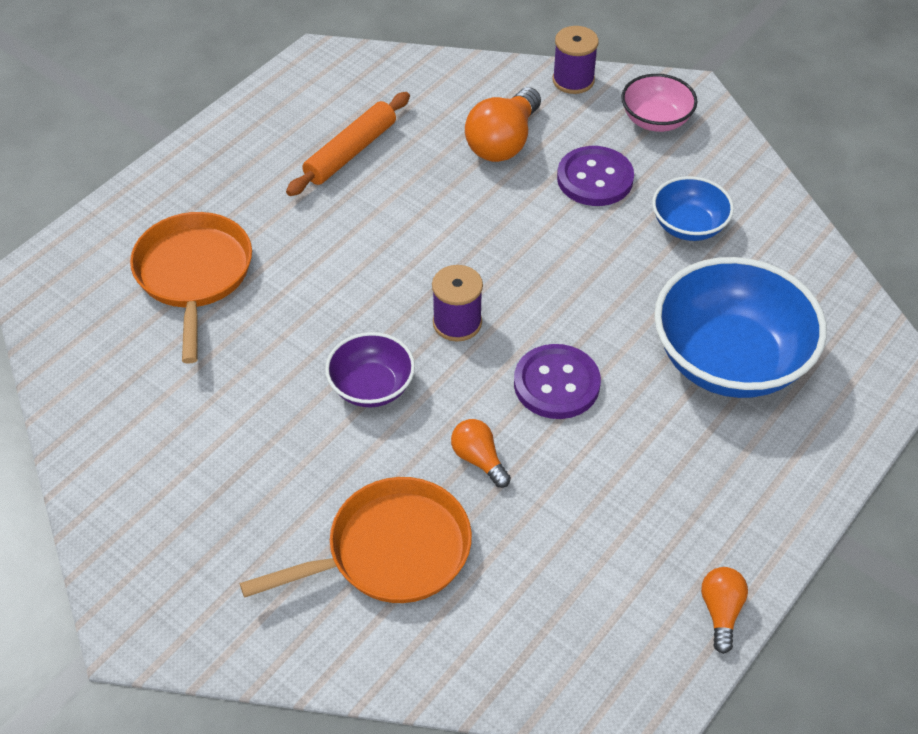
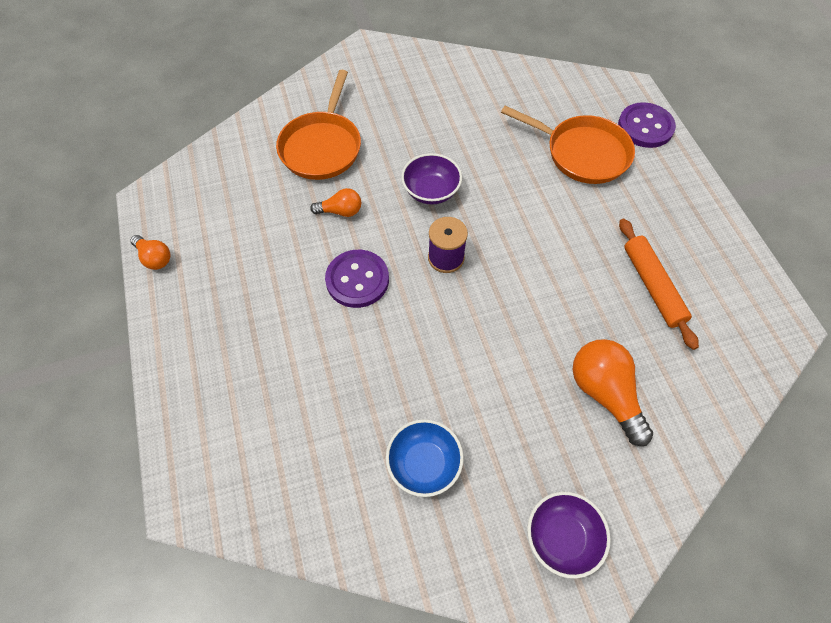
camera: 125 degrees right, 10 degrees up
purple spool [552,26,599,94] -> none
purple button [557,146,634,206] -> purple button moved to [618,102,676,148]
pink bowl [621,74,697,132] -> purple bowl [527,492,611,579]
blue bowl [654,257,827,398] -> none

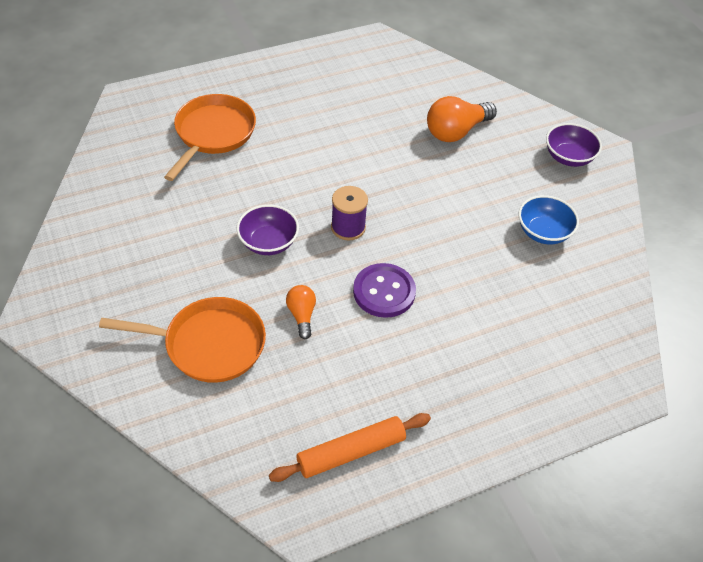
camera: 100 degrees left, 10 degrees down
orange light bulb [130,235,170,270] -> none
purple button [618,102,676,148] -> none
orange rolling pin [619,219,699,350] -> orange rolling pin moved to [269,413,431,482]

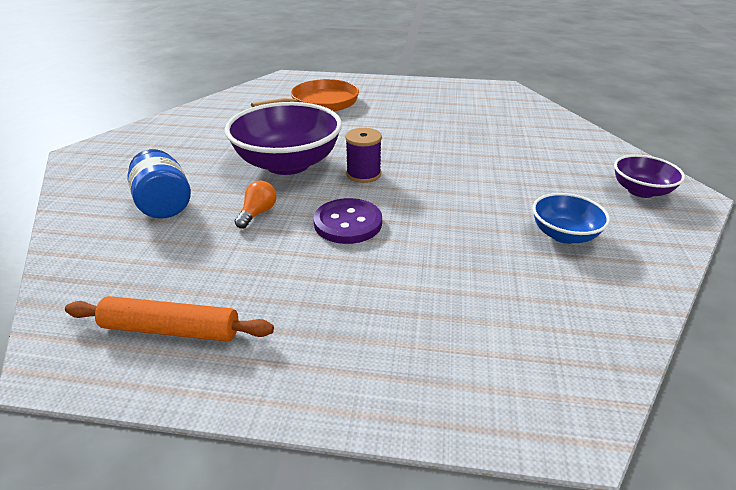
camera: 35 degrees right, 15 degrees down
orange pan [99,297,266,383] -> blue jar [127,149,191,219]
purple bowl [236,205,299,255] -> purple bowl [225,102,342,175], size x1.91
orange light bulb [427,96,497,142] -> none

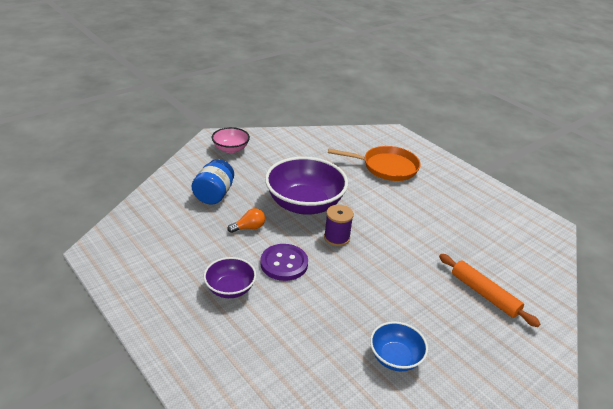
camera: 40 degrees right, 0 degrees up
orange rolling pin [65,296,274,342] -> orange rolling pin moved to [439,254,540,327]
purple bowl [614,155,685,198] -> purple bowl moved to [204,257,256,298]
none -> pink bowl [212,127,250,153]

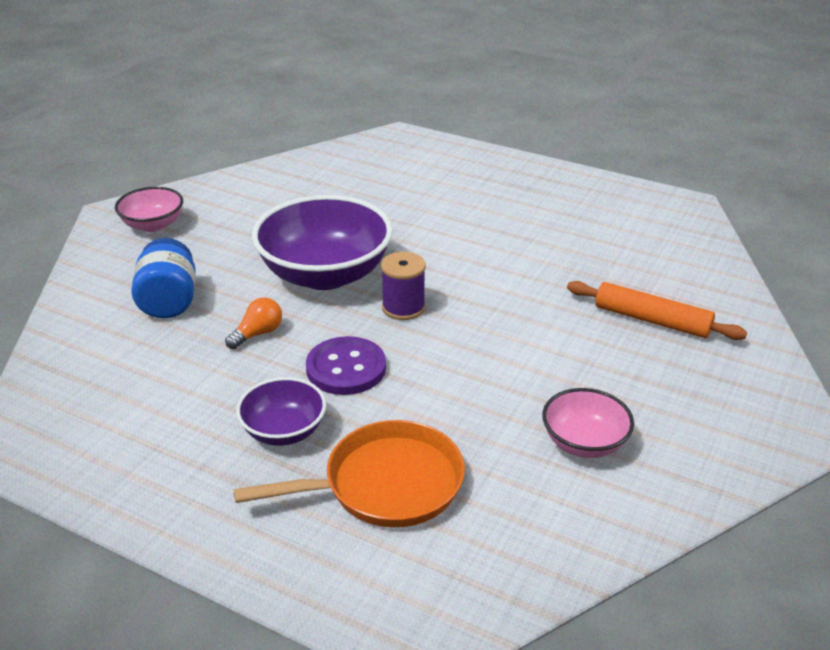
camera: 20 degrees left, 0 degrees up
orange pan [328,146,421,181] -> orange pan moved to [234,420,465,527]
blue bowl [370,321,428,371] -> pink bowl [542,388,634,458]

